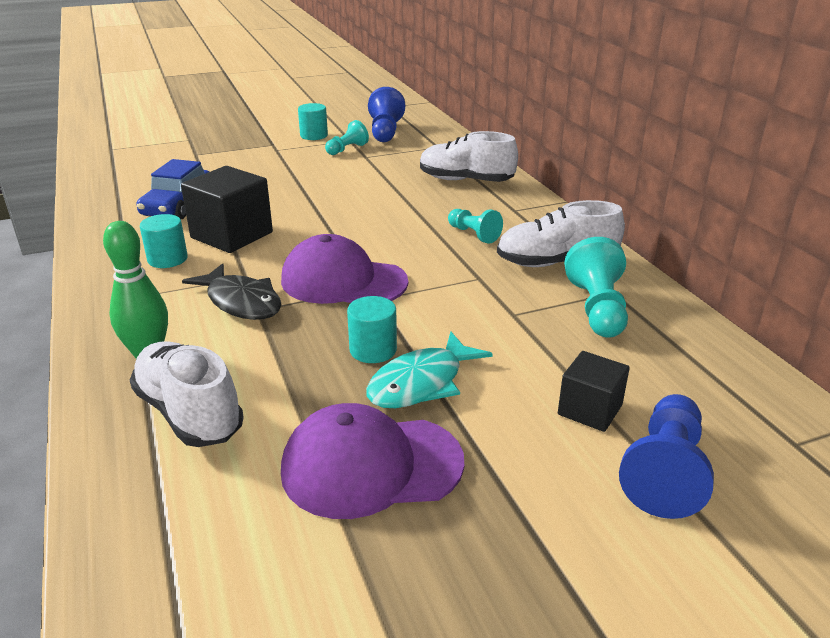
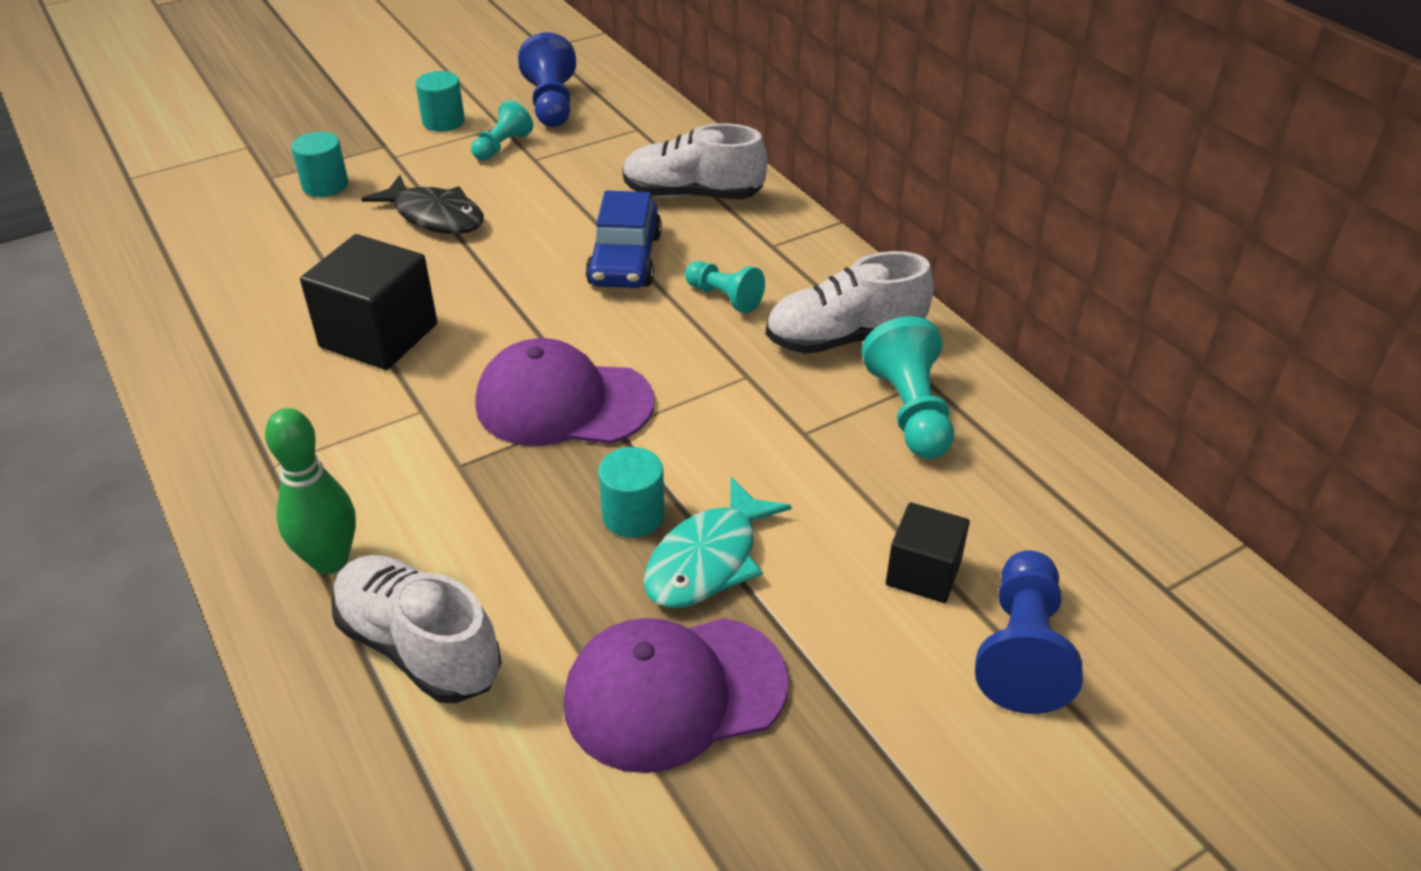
camera: 10 degrees left, 10 degrees up
blue car [136,159,210,219] -> blue car moved to [586,191,662,288]
turquoise cylinder [140,214,188,268] -> turquoise cylinder moved to [291,132,348,197]
black fish [182,263,282,320] -> black fish moved to [361,175,484,234]

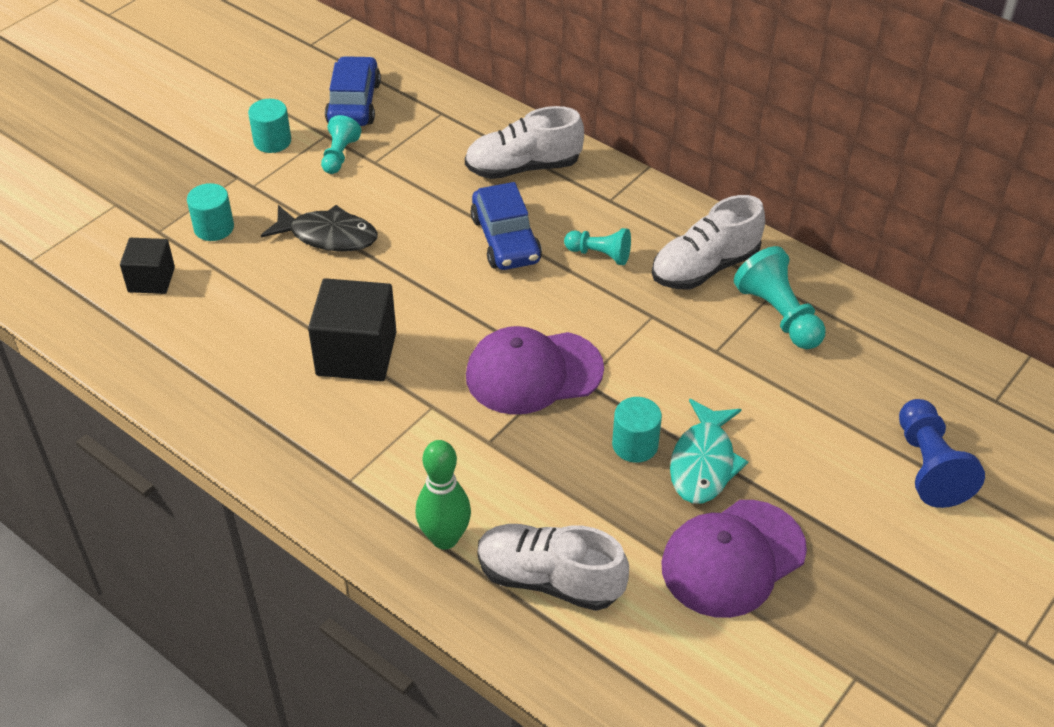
camera: 20 degrees left, 5 degrees up
blue pawn [518,32,576,127] -> blue car [325,56,381,126]
black cube [886,502,970,603] -> black cube moved to [120,238,175,294]

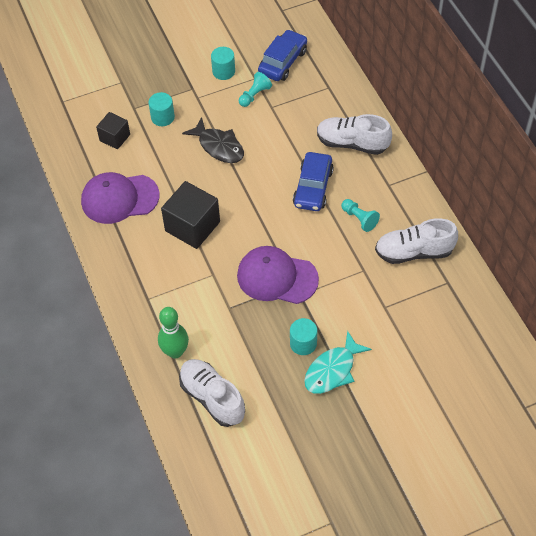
camera: 30 degrees right, 10 degrees up
purple cap [661,500,807,618] -> purple cap moved to [81,172,160,224]
turquoise pawn [734,246,826,349] -> none
blue pawn [899,399,985,508] -> none

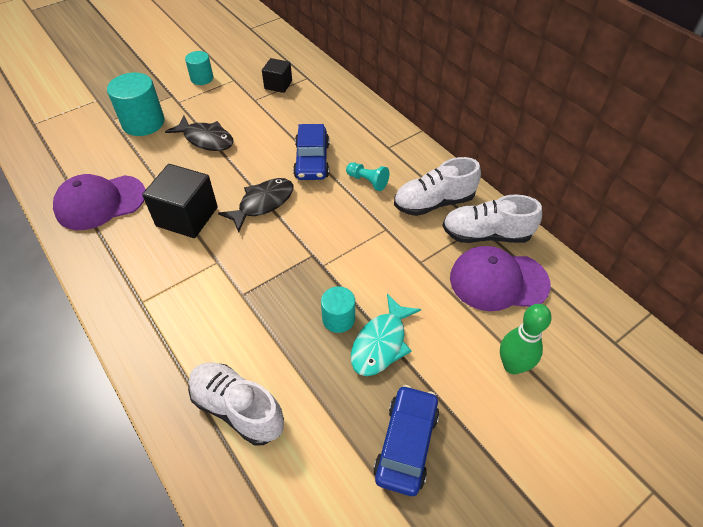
camera: 15 degrees left, 5 degrees down
black cube [96,112,130,149] -> black cube moved to [262,58,292,93]
turquoise cylinder [148,92,175,126] -> turquoise cylinder [107,73,165,136], size x1.70
green bowling pin [158,307,189,359] -> green bowling pin moved to [500,304,551,374]
purple cap [237,246,319,304] -> purple cap moved to [450,246,551,311]
turquoise pawn [239,72,272,107] -> none
blue car [258,29,307,81] -> blue car moved to [373,385,439,496]
white shoe [317,114,392,155] -> white shoe moved to [442,194,542,243]
none -> black fish [218,178,293,233]

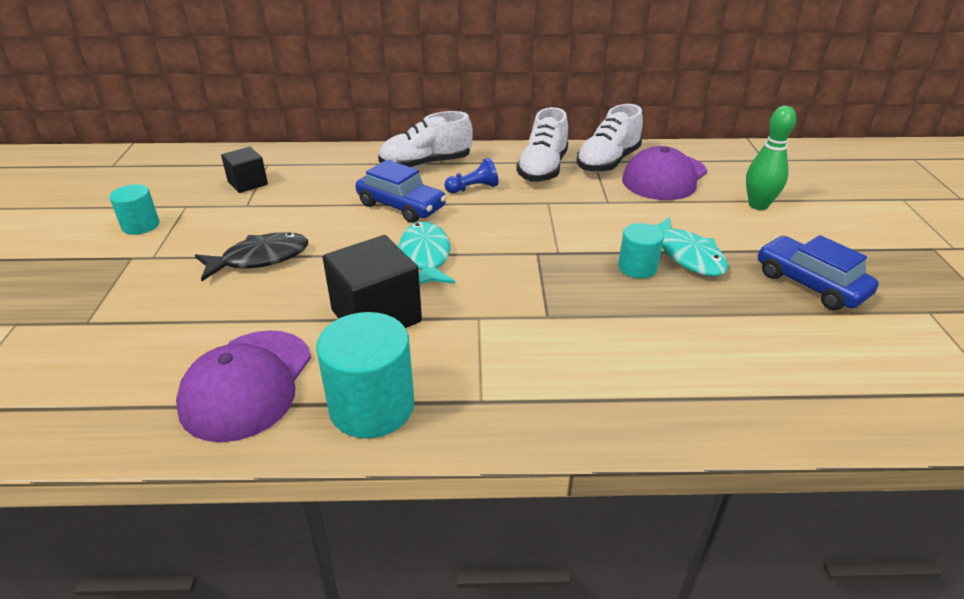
camera: 55 degrees left, 15 degrees down
turquoise cylinder [107,73,165,136] -> turquoise cylinder moved to [316,312,414,438]
white shoe [188,363,284,446] -> white shoe moved to [378,111,473,168]
black fish [218,178,293,233] -> turquoise fish [397,222,455,284]
turquoise pawn [346,162,389,191] -> blue pawn [444,158,498,193]

